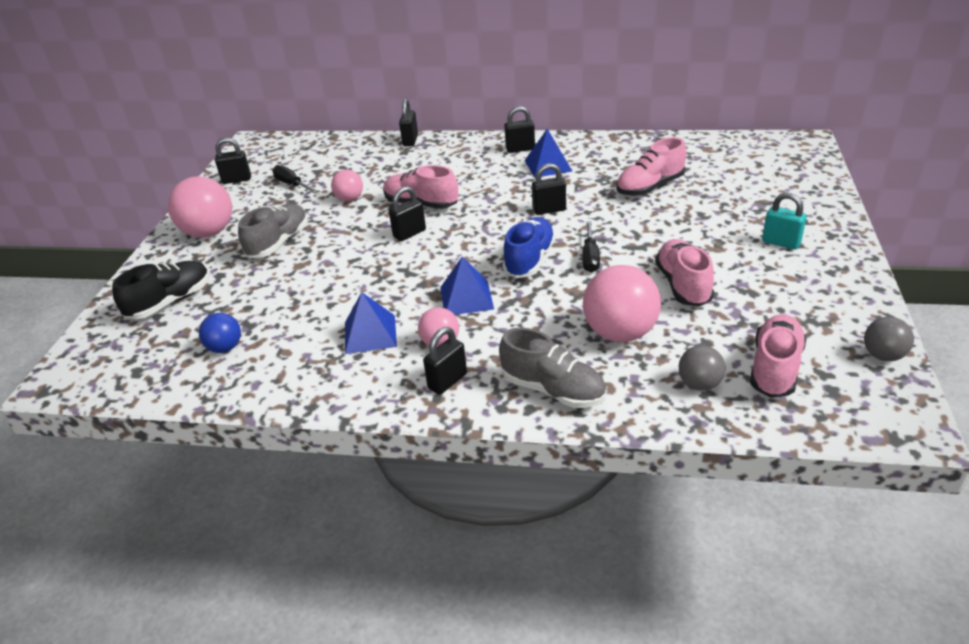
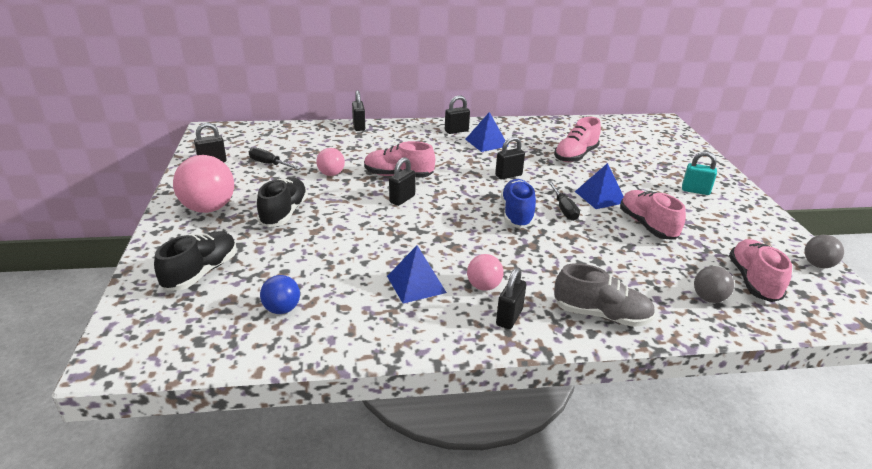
camera: 20 degrees left, 5 degrees down
grey shoe [238,204,308,258] -> black shoe [257,177,308,227]
blue pyramid [440,256,494,315] -> blue pyramid moved to [575,163,624,209]
pink ball [583,265,661,342] -> none

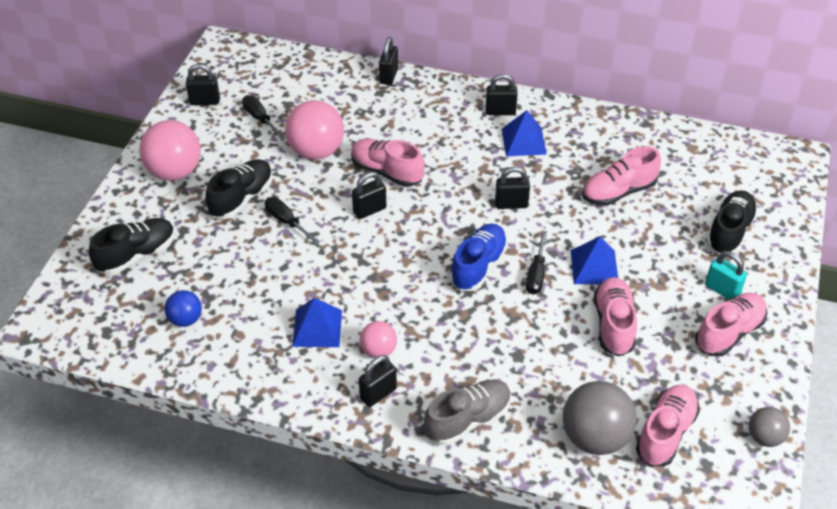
camera: 25 degrees right, 15 degrees up
pink ball [316,148,345,176] -> pink ball [285,100,344,160], size x1.83
grey shoe [554,263,655,327] -> grey shoe turned 75 degrees counterclockwise [424,380,511,445]
grey ball [694,266,734,303] -> grey ball [563,381,637,455], size x1.83
none -> black screwdriver [265,197,320,245]
none -> pink shoe [695,293,767,357]
none -> black shoe [707,190,758,255]

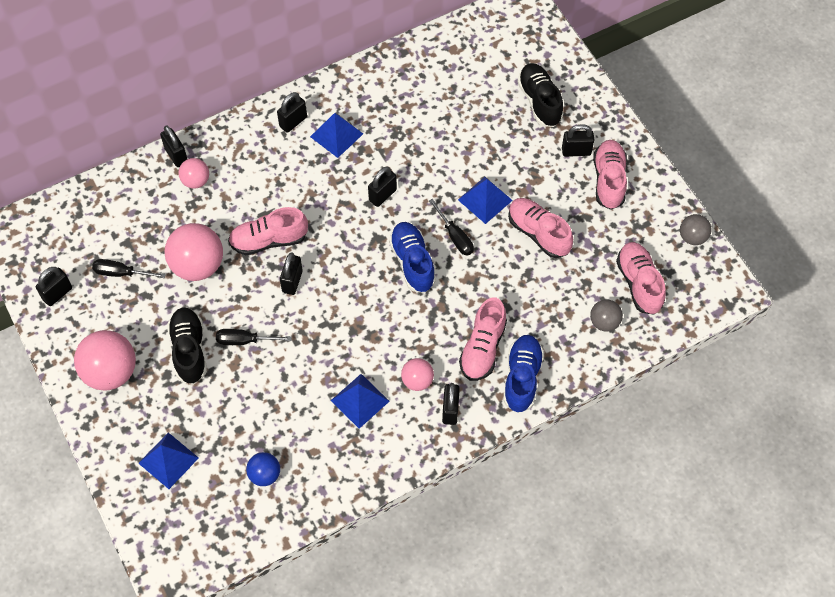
camera: 45 degrees left, 15 degrees up
black shoe [89,218,175,275] -> blue pyramid [138,432,199,489]
grey shoe [424,380,511,445] -> blue shoe [503,335,544,413]
grey ball [563,381,637,455] -> grey ball [590,299,623,332], size x0.55
pink shoe [582,146,661,206] -> pink shoe moved to [459,297,507,381]
turquoise padlock [705,251,747,300] -> black padlock [562,124,594,157]
none -> pink ball [179,158,209,188]

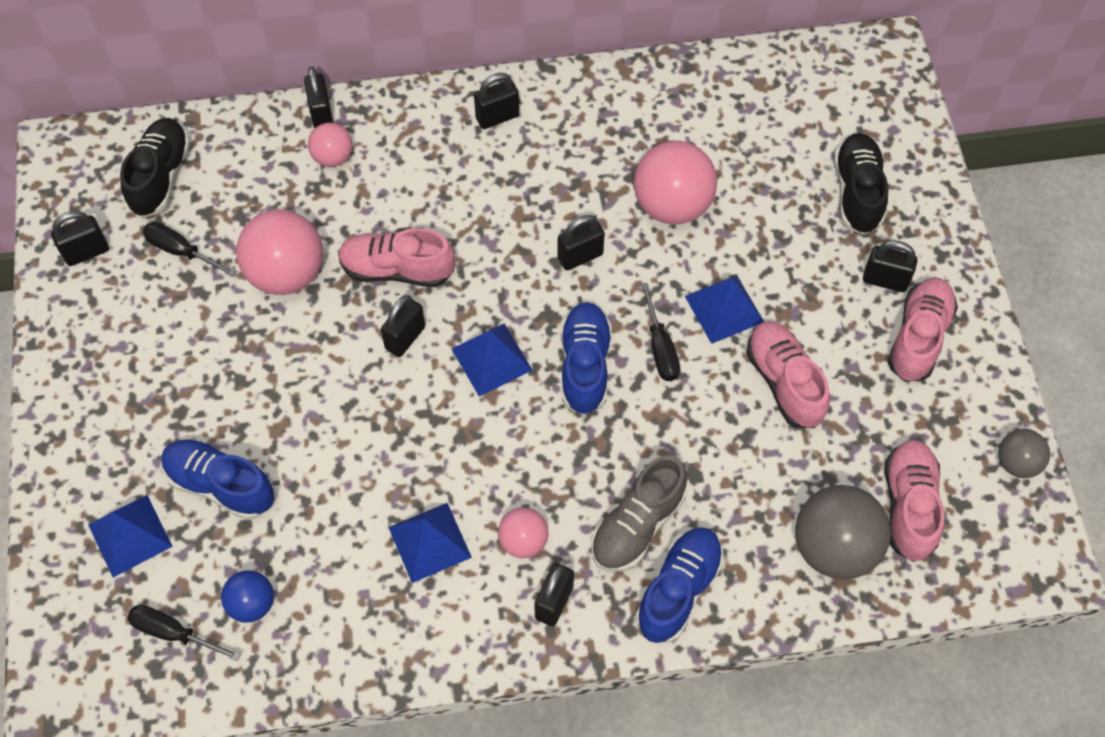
camera: 20 degrees right, 0 degrees up
pink ball [74,330,136,391] -> pink ball moved to [634,141,717,225]
black shoe [167,308,207,384] -> black shoe moved to [120,118,190,218]
black screwdriver [216,329,292,345] -> black screwdriver moved to [127,605,241,661]
blue pyramid [310,113,363,158] -> blue pyramid moved to [452,324,532,396]
pink shoe [459,297,507,381] -> grey shoe [591,455,687,572]
grey ball [590,299,623,332] -> grey ball [795,485,891,580], size x1.83
none -> blue shoe [161,439,274,520]

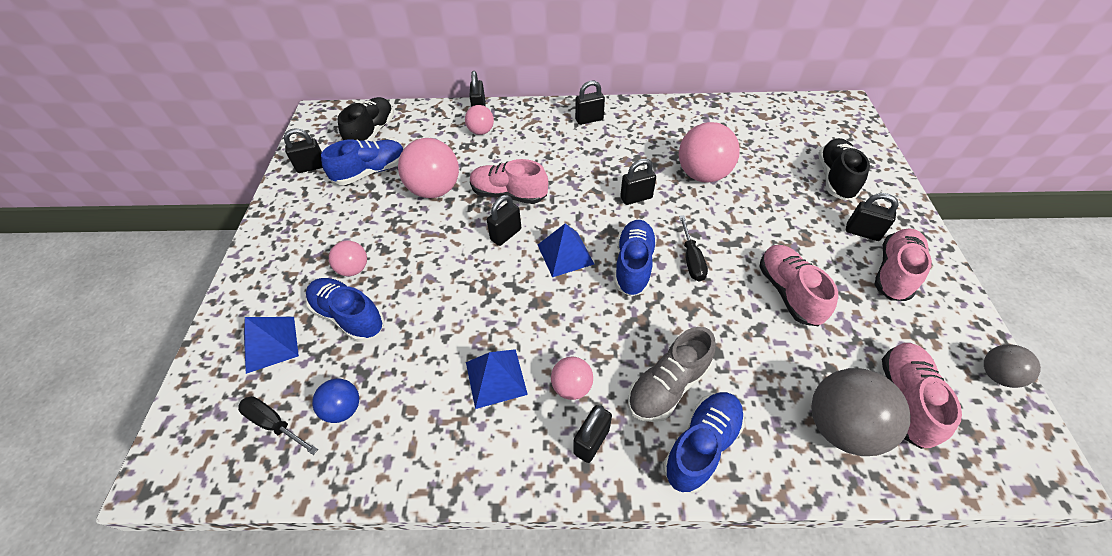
camera: 10 degrees right, 10 degrees down
black screwdriver [143,222,236,277] -> blue shoe [321,139,404,185]
blue pyramid [685,275,764,344] -> none
none -> pink ball [329,241,367,276]

